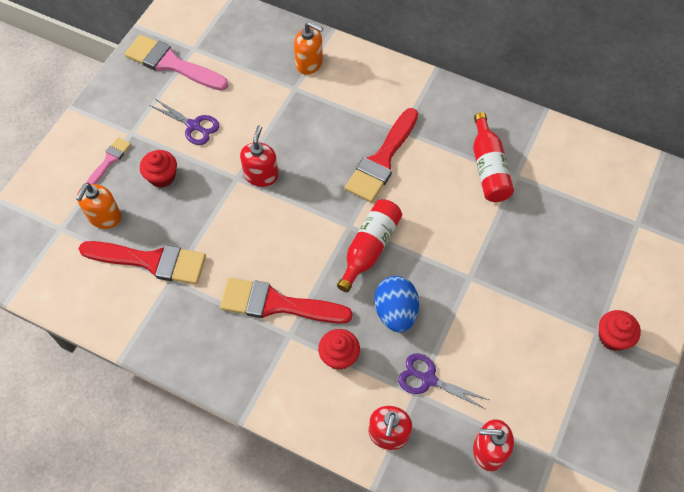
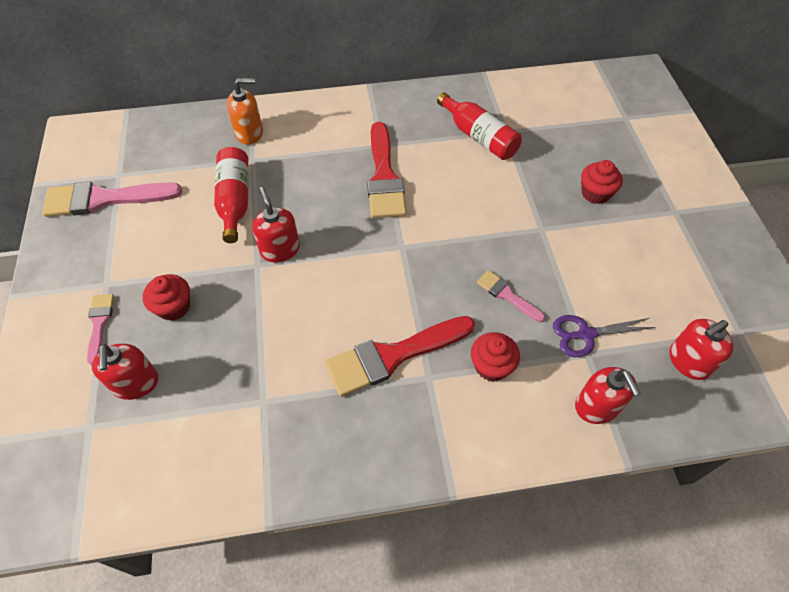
camera: 35 degrees left, 5 degrees down
orange soap dispenser [76,183,122,229] -> red soap dispenser [91,344,159,400]
red brush [79,241,206,284] -> none
purple scissors [149,99,219,145] -> none
red bottle [337,199,402,292] -> red bottle moved to [214,147,249,243]
blue egg [374,276,419,332] -> pink brush [477,270,545,322]
red cupcake [599,310,641,351] -> red cupcake moved to [581,160,623,204]

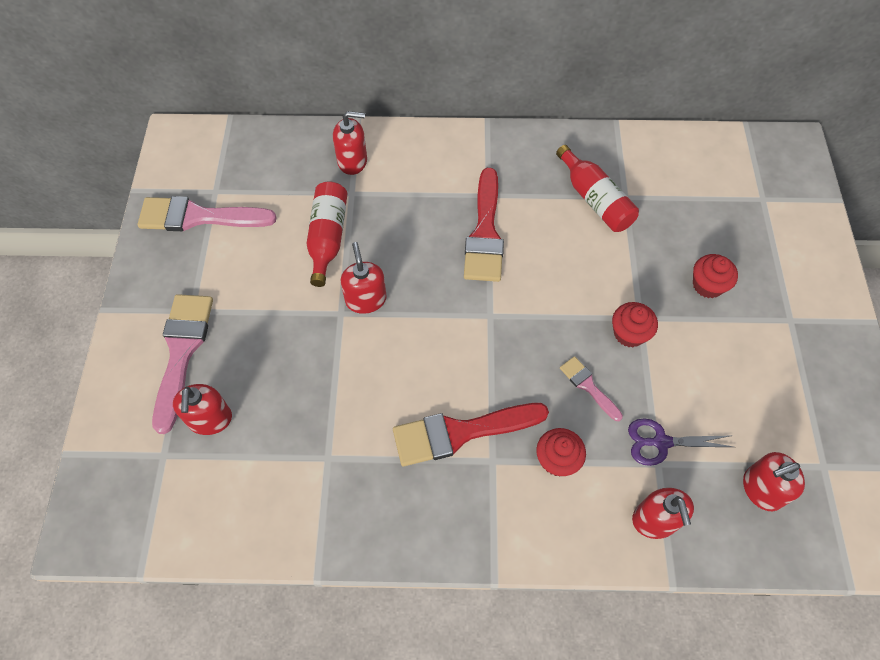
camera: 10 degrees right, 5 degrees up
pink brush [87,294,114,365] -> pink brush [152,294,213,434], size x1.93
red cupcake [143,274,190,321] -> red cupcake moved to [612,302,658,347]
orange soap dispenser [227,78,263,144] -> red soap dispenser [333,111,367,175]

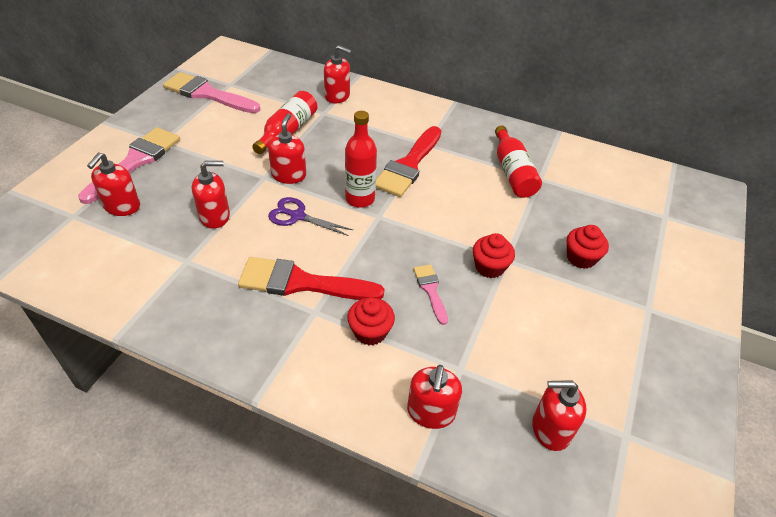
camera: 20 degrees right, 15 degrees down
purple scissors [628,419,733,466] -> purple scissors moved to [268,197,353,236]
none -> red soap dispenser [192,161,230,229]
none -> red bottle [345,111,377,208]

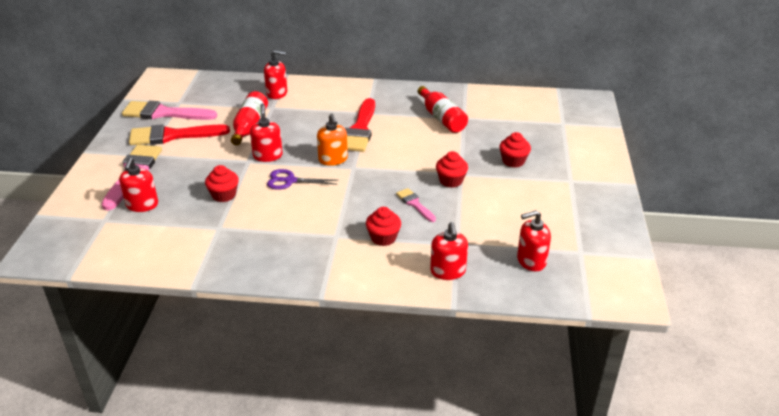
camera: 15 degrees left, 10 degrees down
red soap dispenser [192,161,230,229] -> red cupcake [205,165,239,202]
red brush [238,257,384,300] -> red brush moved to [129,124,230,145]
red bottle [345,111,377,208] -> orange soap dispenser [317,114,348,166]

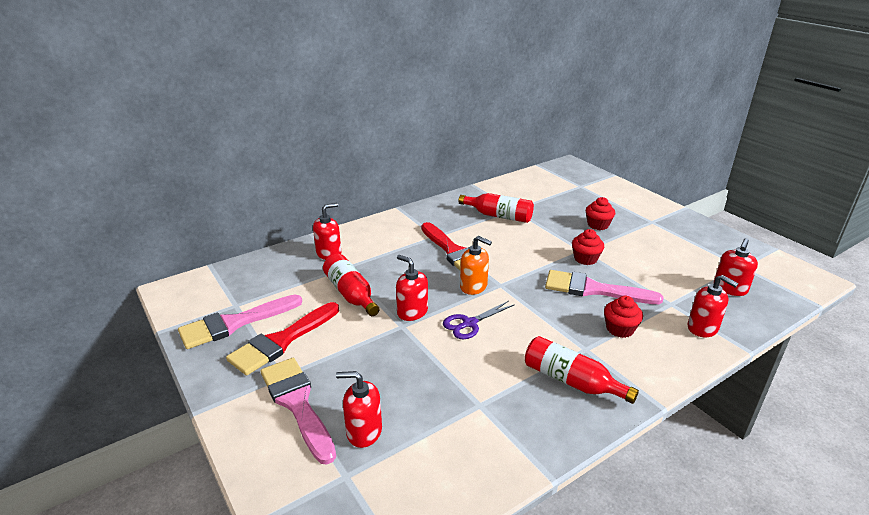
camera: 40 degrees left, 5 degrees down
red soap dispenser [119,158,158,212] -> red soap dispenser turned 135 degrees clockwise [336,371,382,448]
red cupcake [205,165,239,202] -> none
pink brush [396,188,436,222] -> pink brush [545,270,663,304], size x1.93
none -> red bottle [525,336,639,404]

